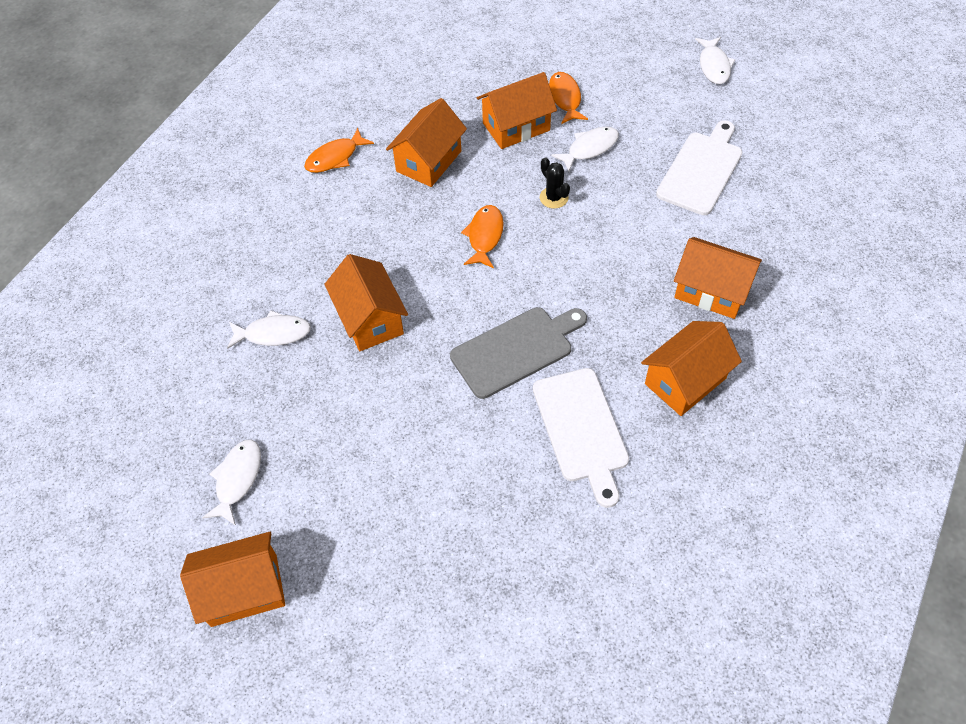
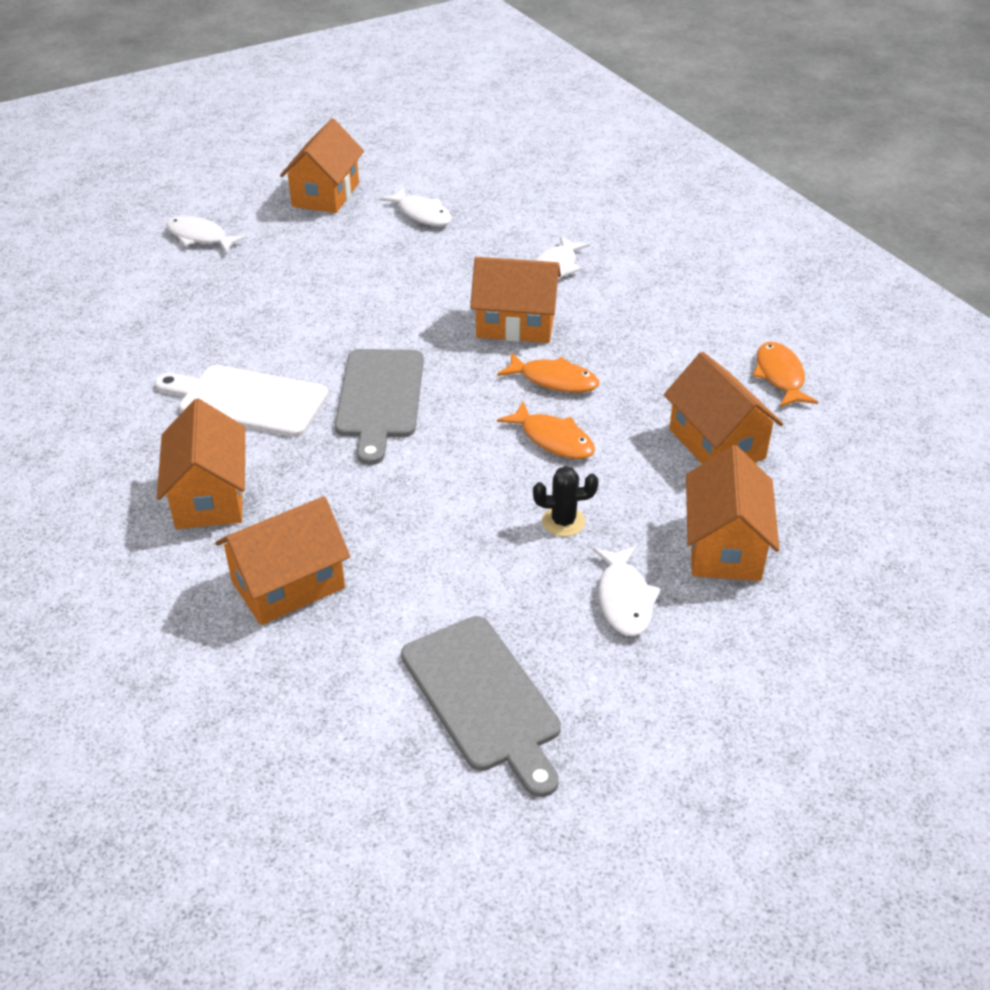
camera: 120 degrees right, 15 degrees down
orange fish [549,72,588,124] -> orange fish moved to [497,353,599,393]
white cutting board [656,120,742,215] -> grey cutting board [401,616,561,797]
white fish [695,37,736,84] -> white fish moved to [166,216,247,253]

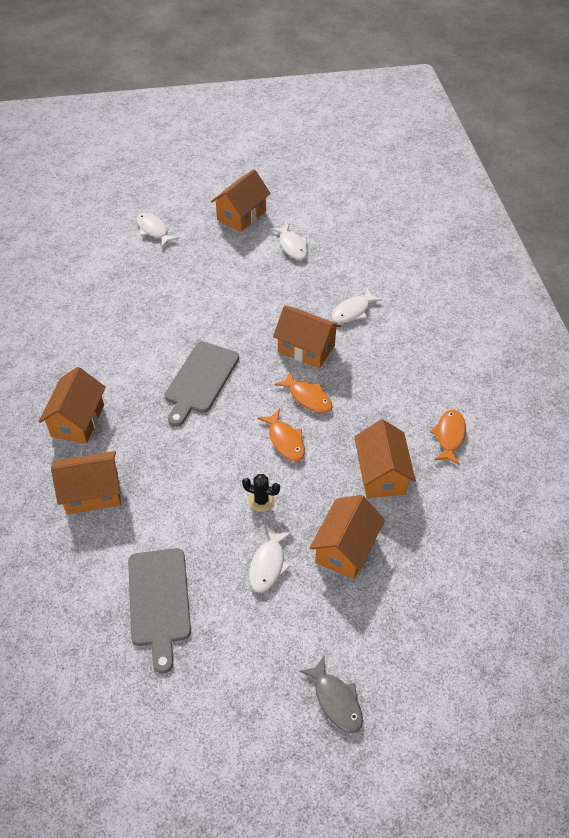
camera: 20 degrees right, 10 degrees up
white cutting board [155,365,329,437] -> none
none -> grey fish [299,655,363,733]

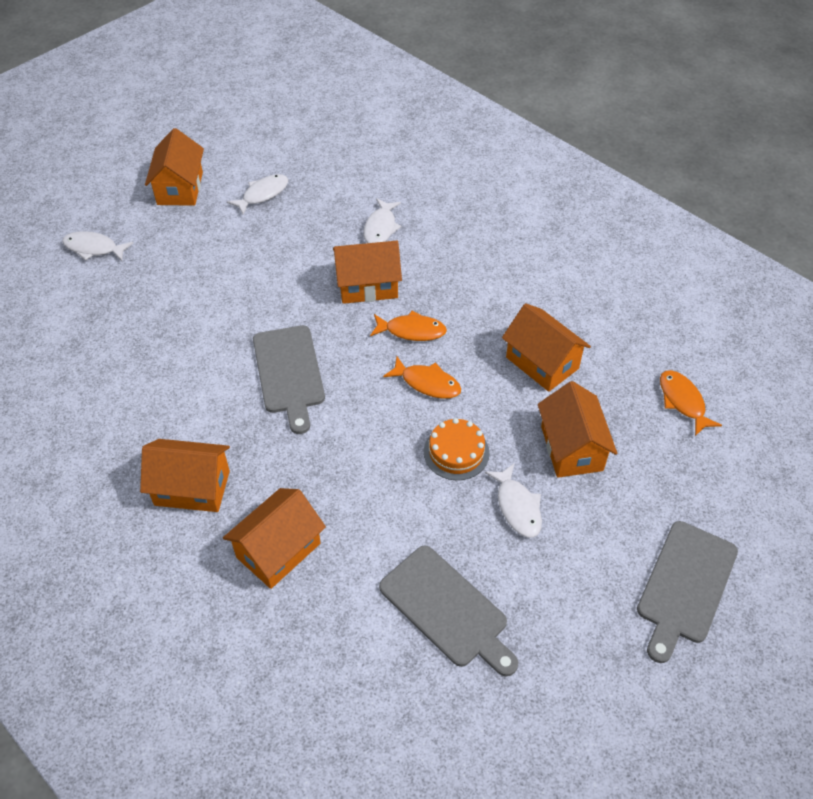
camera: 35 degrees left, 0 degrees up
orange house [39,367,106,444] -> orange house turned 60 degrees counterclockwise [140,439,230,512]
black cactus [242,474,280,512] -> orange cake [424,418,489,480]
white fish [271,223,308,260] -> white fish turned 75 degrees counterclockwise [227,174,288,215]
grey fish [299,655,363,733] -> grey cutting board [637,521,738,663]
orange fish [430,410,466,465] -> orange fish moved to [660,370,722,436]

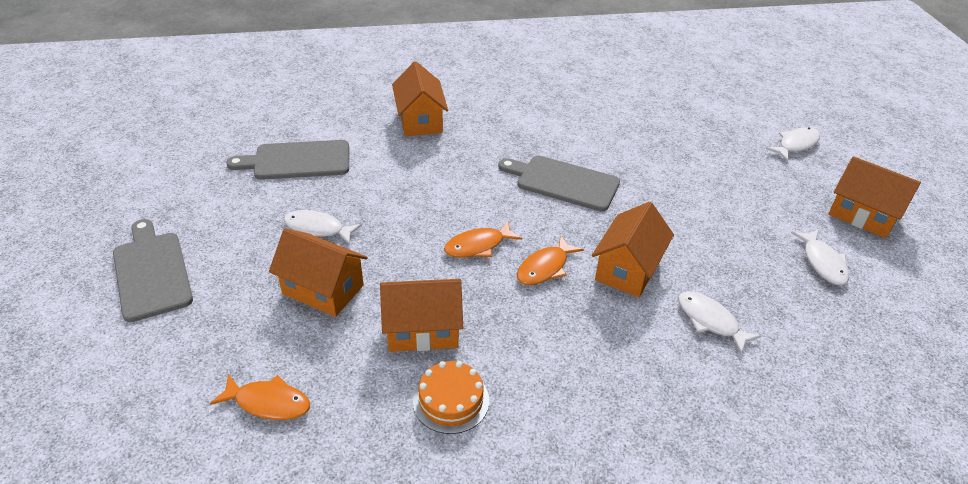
camera: 125 degrees right, 10 degrees down
orange house [140,439,230,512] -> none
orange cake [424,418,489,480] -> orange cake moved to [413,361,489,434]

